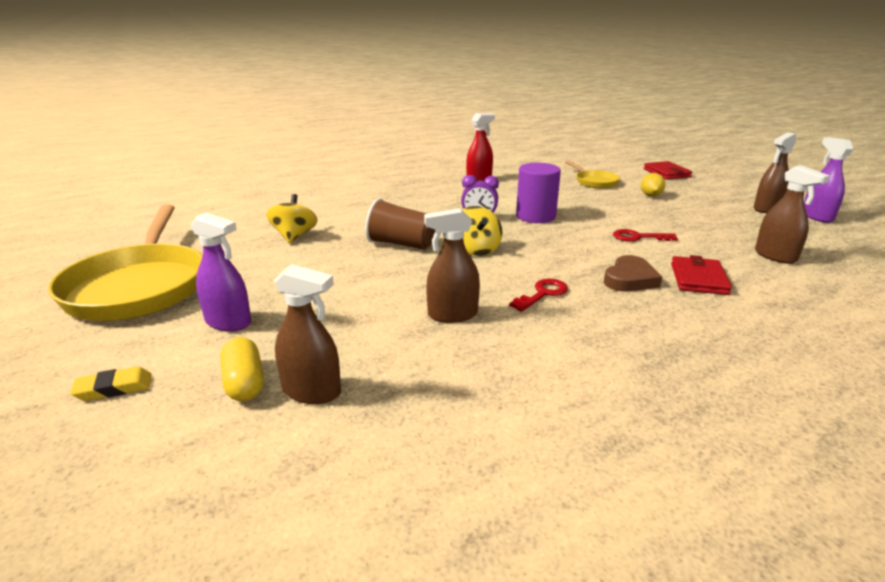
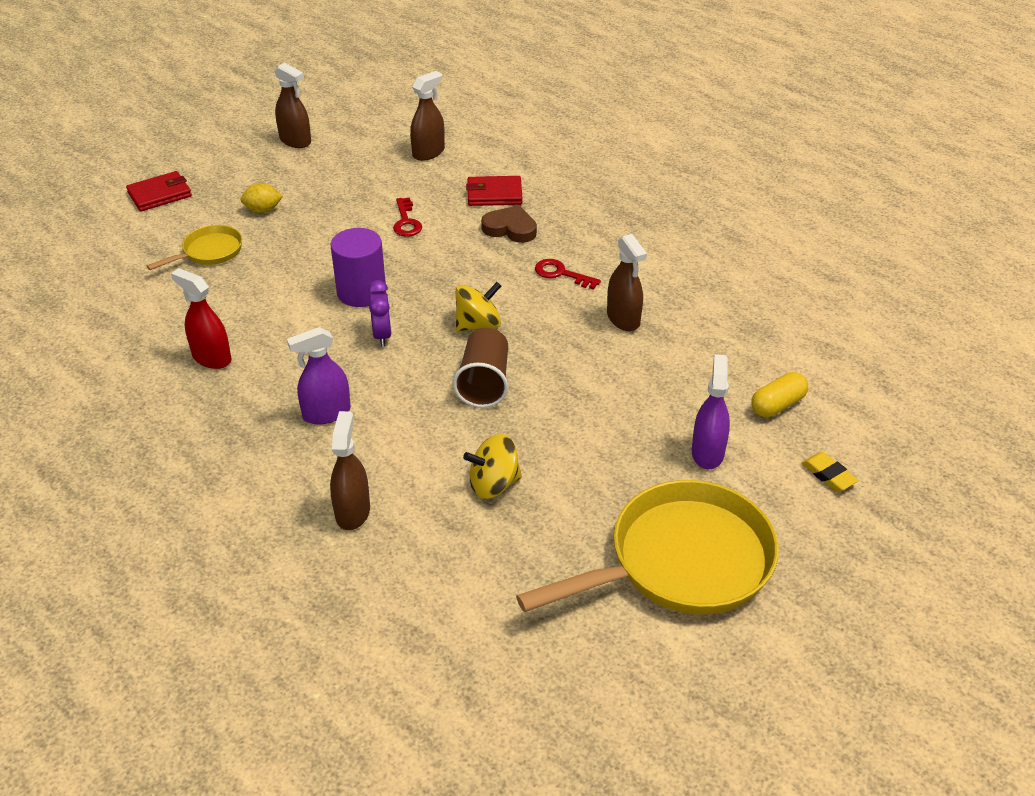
camera: 105 degrees left, 15 degrees up
brown spray bottle [274,264,341,404] -> brown spray bottle moved to [330,411,370,530]
purple spray bottle [804,137,853,223] -> purple spray bottle moved to [287,327,351,424]

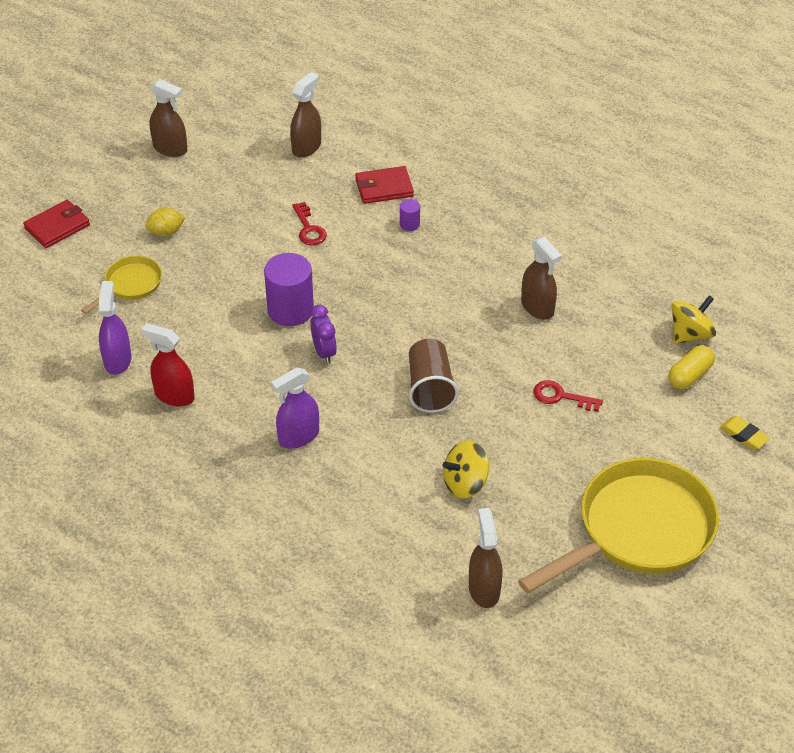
camera: 10 degrees left, 5 degrees up
brown spray bottle [330,411,370,530] -> brown spray bottle moved to [469,508,503,608]
yellow spinning top [455,282,501,331] -> yellow spinning top moved to [671,295,716,344]
brown heart [481,205,537,243] -> purple cylinder [400,199,420,231]
red key [535,259,601,289] -> red key moved to [533,380,603,412]
purple spray bottle [692,354,730,469] -> purple spray bottle moved to [99,281,131,375]

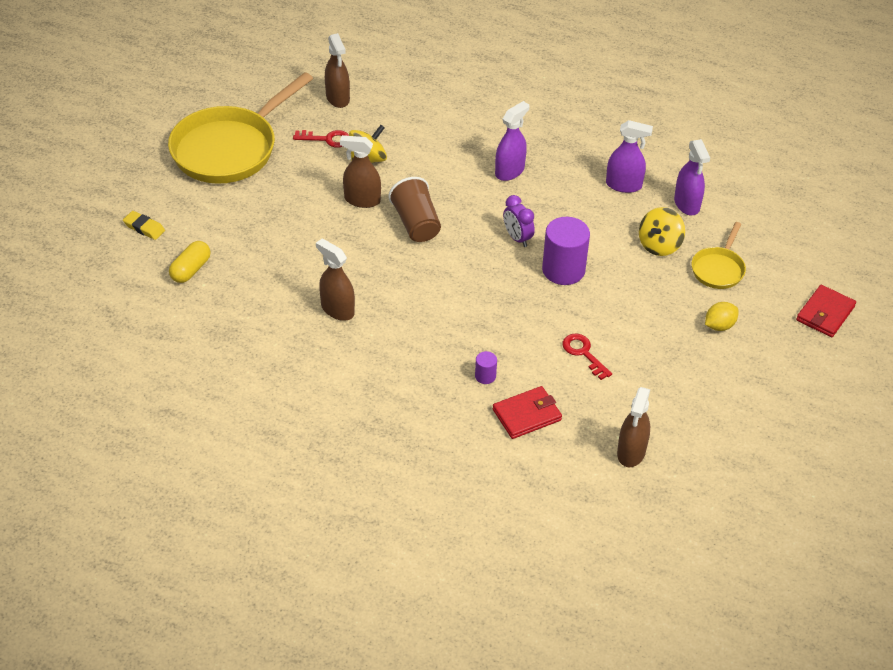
camera: 165 degrees right, 0 degrees up
red spray bottle [141,323,195,407] -> purple spray bottle [606,120,653,193]
brown spray bottle [150,79,187,157] -> brown spray bottle moved to [340,135,381,208]
red key [533,380,603,412] -> red key moved to [293,130,349,148]
yellow spinning top [671,295,716,344] -> yellow spinning top moved to [639,207,685,256]

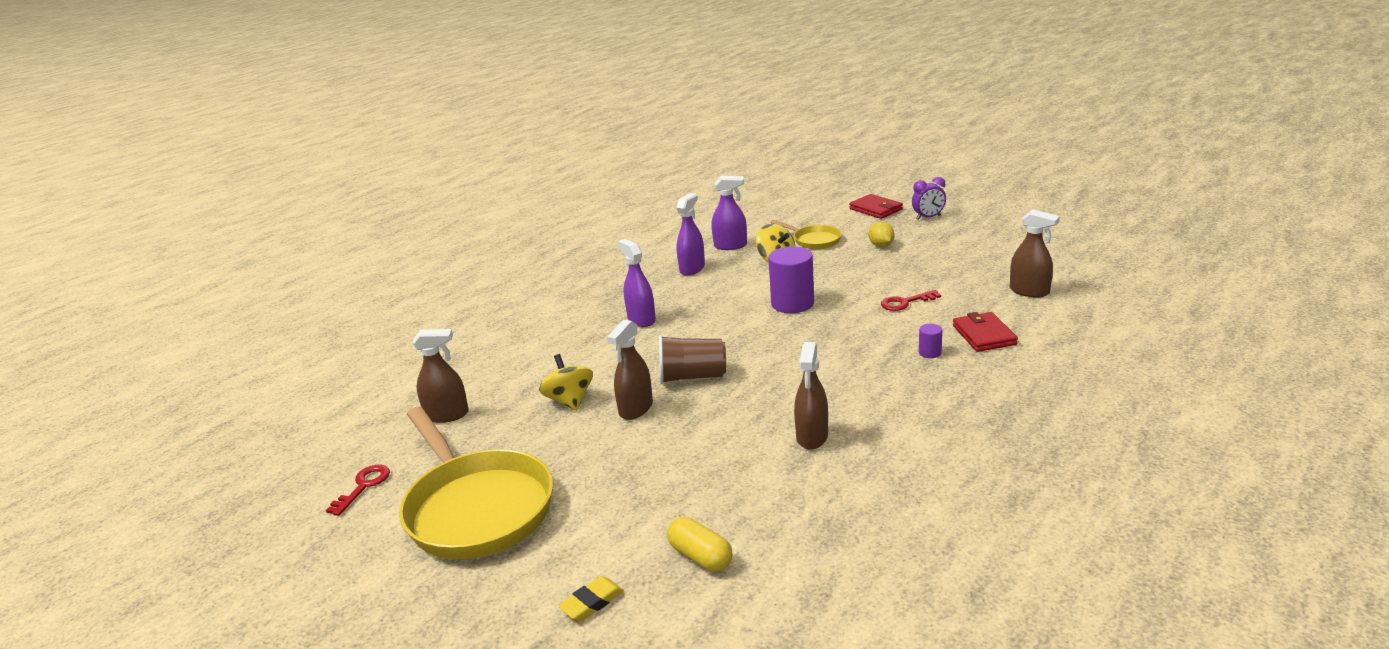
camera: 70 degrees left, 20 degrees down
red key [293,130,349,148] -> red key moved to [326,465,390,516]
brown spray bottle [316,239,355,321] -> brown spray bottle turned 45 degrees counterclockwise [794,342,828,450]
purple clock [503,195,535,247] -> purple clock moved to [912,177,946,220]

